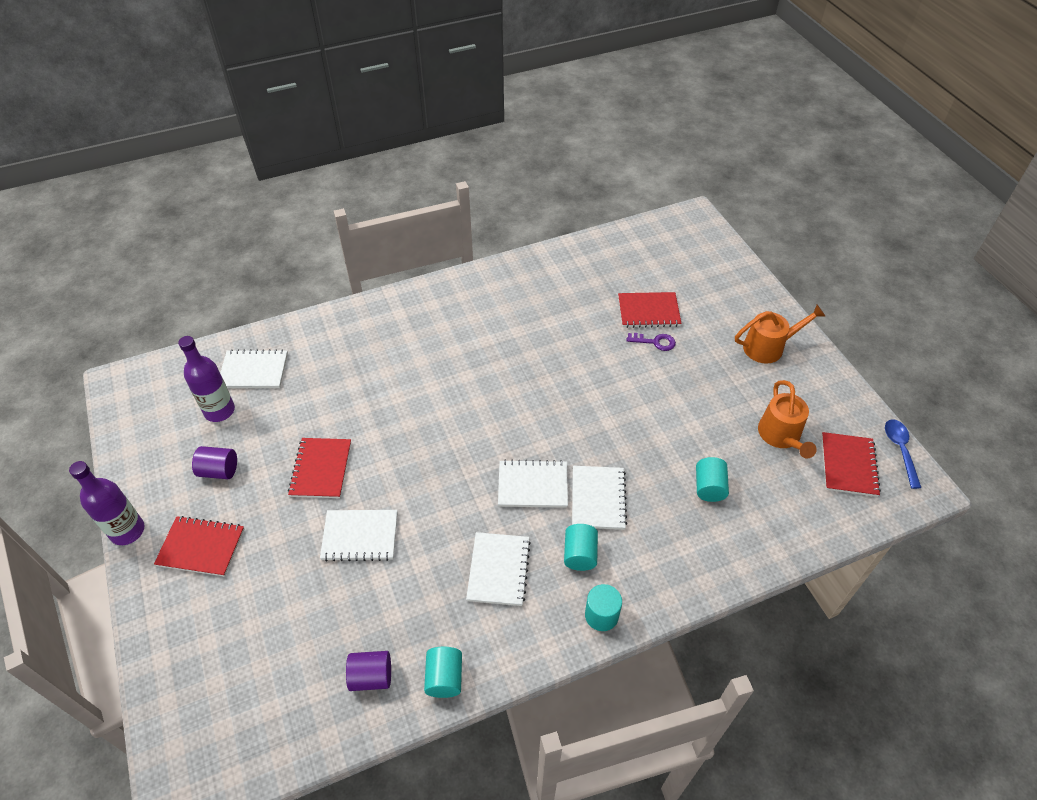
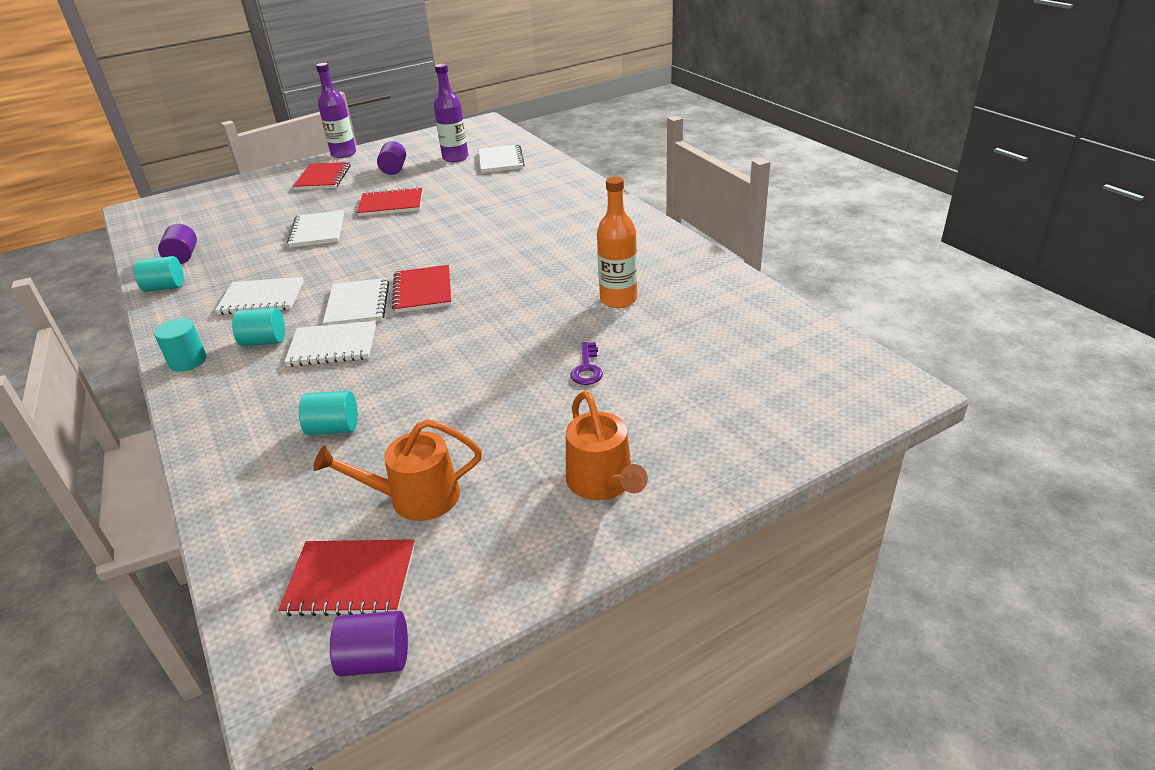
camera: 85 degrees right, 15 degrees down
red notebook [618,292,682,328] -> red notebook moved to [392,265,451,313]
blue spoon [885,419,922,489] -> purple cylinder [330,611,408,676]
none -> orange bottle [597,176,637,308]

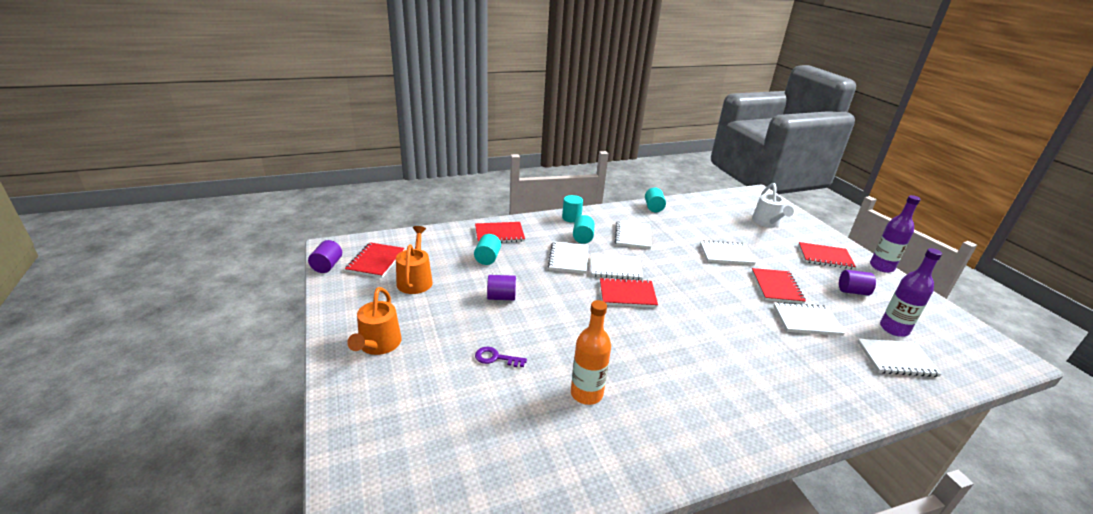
camera: 95 degrees right, 5 degrees down
purple cylinder [158,224,197,264] -> purple cylinder moved to [487,275,516,300]
orange watering can [566,391,648,500] -> orange watering can turned 75 degrees counterclockwise [347,287,402,355]
none -> red notebook [475,222,525,243]
none -> white watering can [752,183,794,228]
none -> white notebook [774,302,845,336]

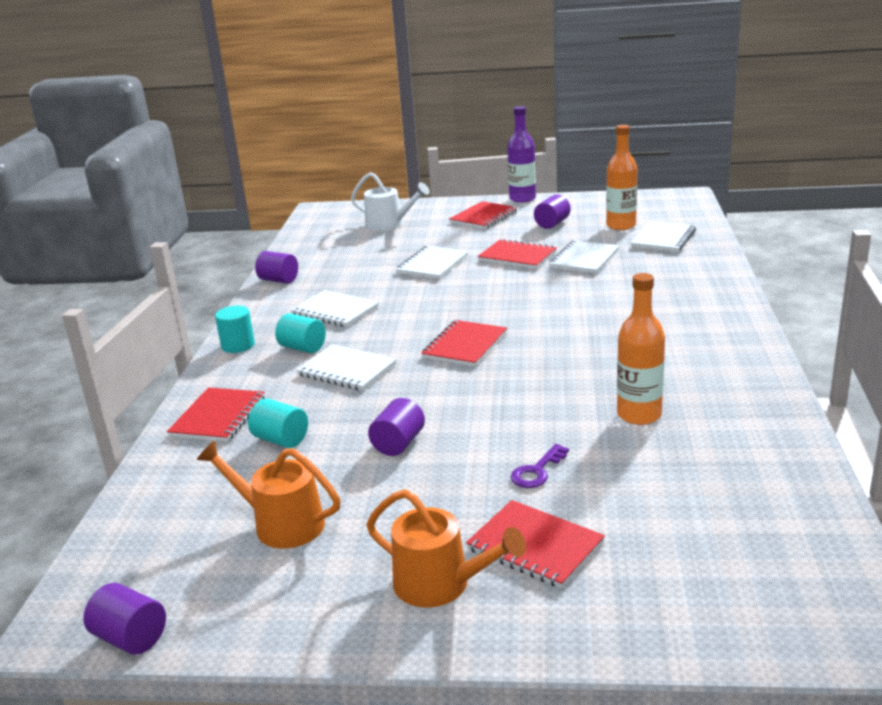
camera: 60 degrees left, 5 degrees down
red notebook [345,242,405,278] -> red notebook moved to [466,500,605,589]
white notebook [591,253,643,280] -> none
turquoise cylinder [645,187,666,212] -> purple cylinder [255,251,298,283]
purple bottle [880,248,942,337] -> orange bottle [606,125,637,230]

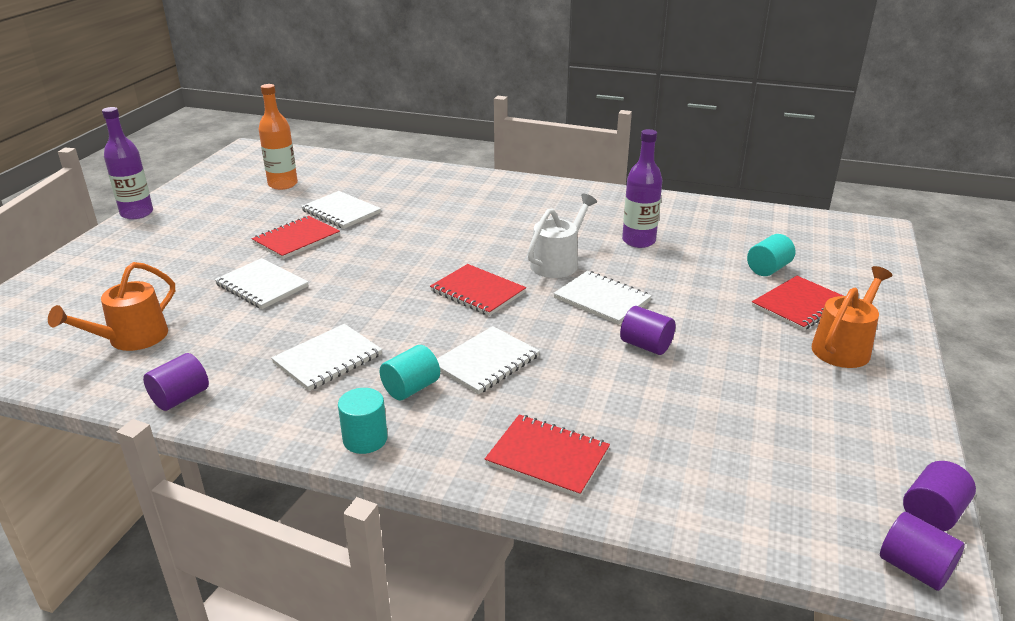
camera: 80 degrees left, 5 degrees up
orange watering can [197,441,341,549] -> orange watering can moved to [48,262,175,351]
turquoise cylinder [248,398,308,448] -> turquoise cylinder moved to [747,234,795,276]
white watering can [351,172,430,231] -> white watering can moved to [528,193,597,278]
red notebook [449,201,517,229] -> none
purple key [511,444,569,488] -> none
purple cylinder [534,195,571,229] -> purple cylinder moved to [880,512,965,591]
orange bottle [617,273,665,425] -> purple bottle [622,129,663,248]
white notebook [631,221,696,252] -> white notebook moved to [553,271,652,325]

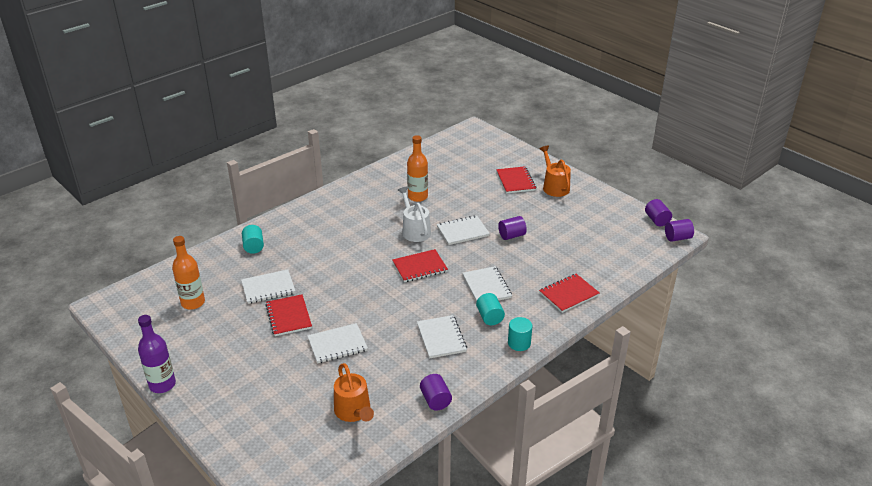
camera: 60 degrees left, 5 degrees up
purple bottle [622,129,663,248] -> orange bottle [407,135,428,202]
turquoise cylinder [747,234,795,276] -> turquoise cylinder moved to [242,225,264,254]

